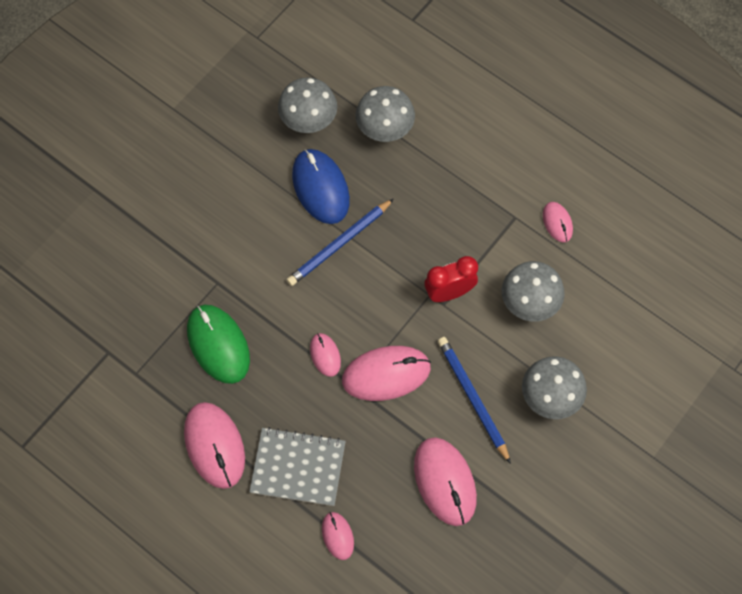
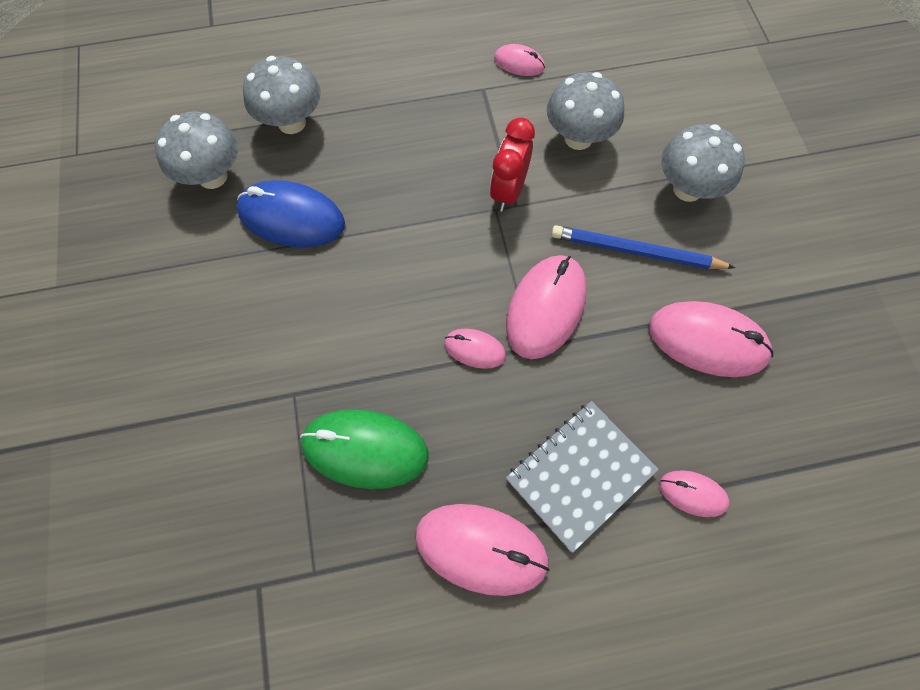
camera: 50 degrees left, 0 degrees up
blue pencil [287,198,394,286] -> none

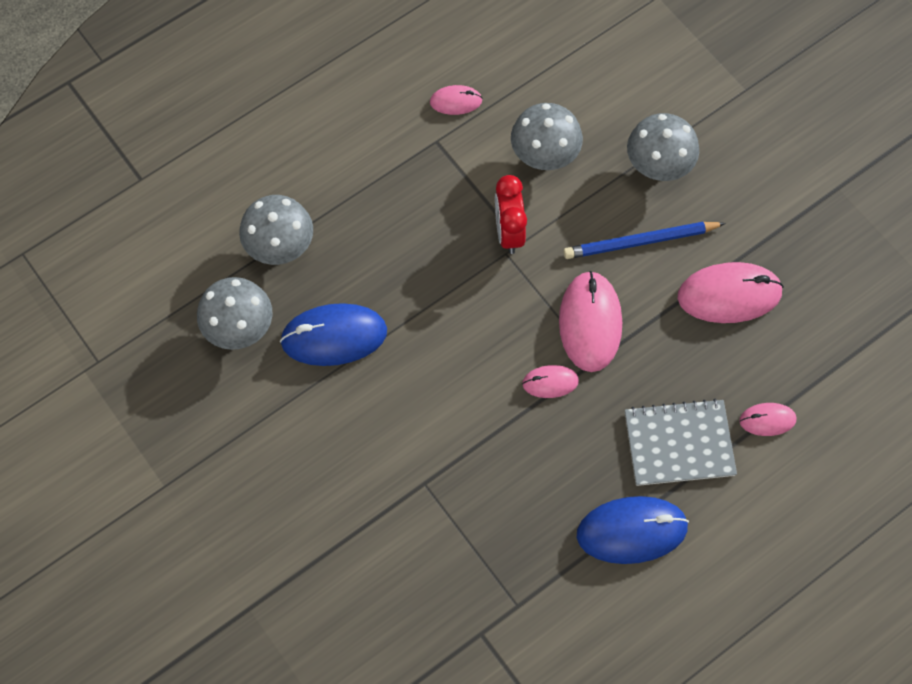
camera: 25 degrees left, 0 degrees up
green mouse [300,409,429,489] -> none
pink mouse [415,504,550,596] -> blue mouse [577,496,689,564]
grey notebook [506,401,659,553] -> grey notebook turned 60 degrees clockwise [625,399,737,486]

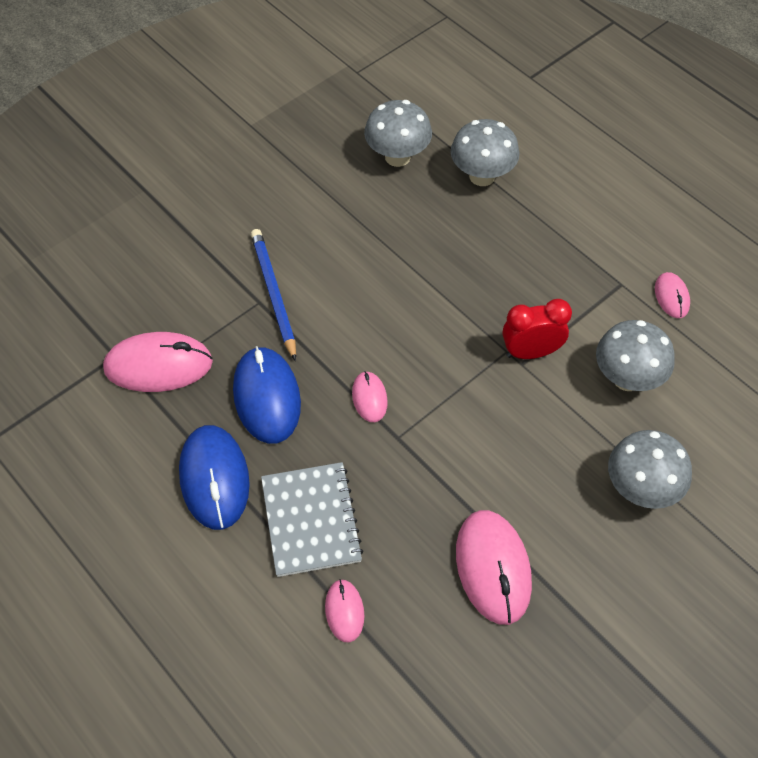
camera: 85 degrees right, 10 degrees down
blue mouse [280,303,387,366] -> blue mouse moved to [233,346,301,444]
pink mouse [559,271,622,372] -> pink mouse moved to [103,332,213,392]
blue pencil [563,222,726,259] -> blue pencil moved to [251,229,296,361]

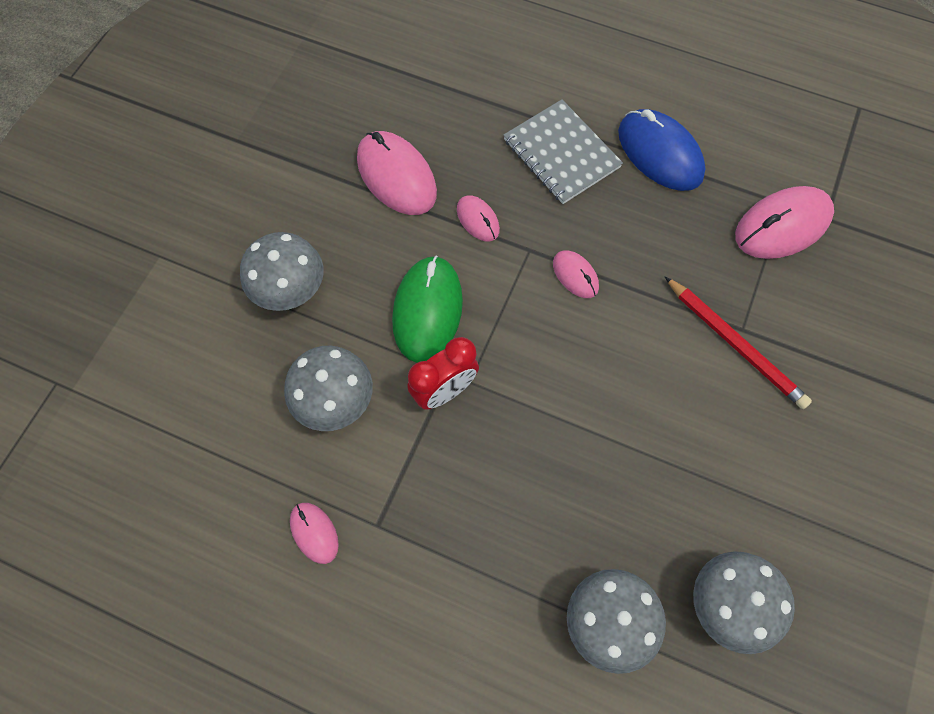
camera: 155 degrees right, 10 degrees up
blue mouse [233,346,301,444] -> none
blue pencil [251,229,296,361] -> red pencil [665,277,812,409]
pink mouse [325,579,364,643] -> pink mouse moved to [457,195,500,241]
none -> green mouse [392,255,463,363]

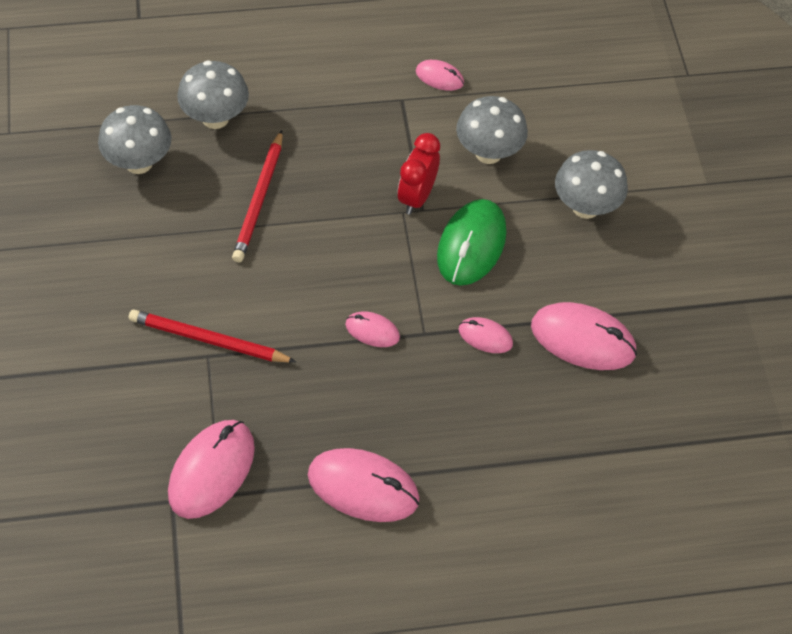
camera: 145 degrees right, 10 degrees down
green mouse [392,255,463,363] -> green mouse turned 45 degrees clockwise [437,199,506,286]
grey notebook [504,99,623,204] -> none
blue mouse [618,109,705,191] -> pink mouse [308,448,420,522]
none -> red pencil [232,130,283,262]

